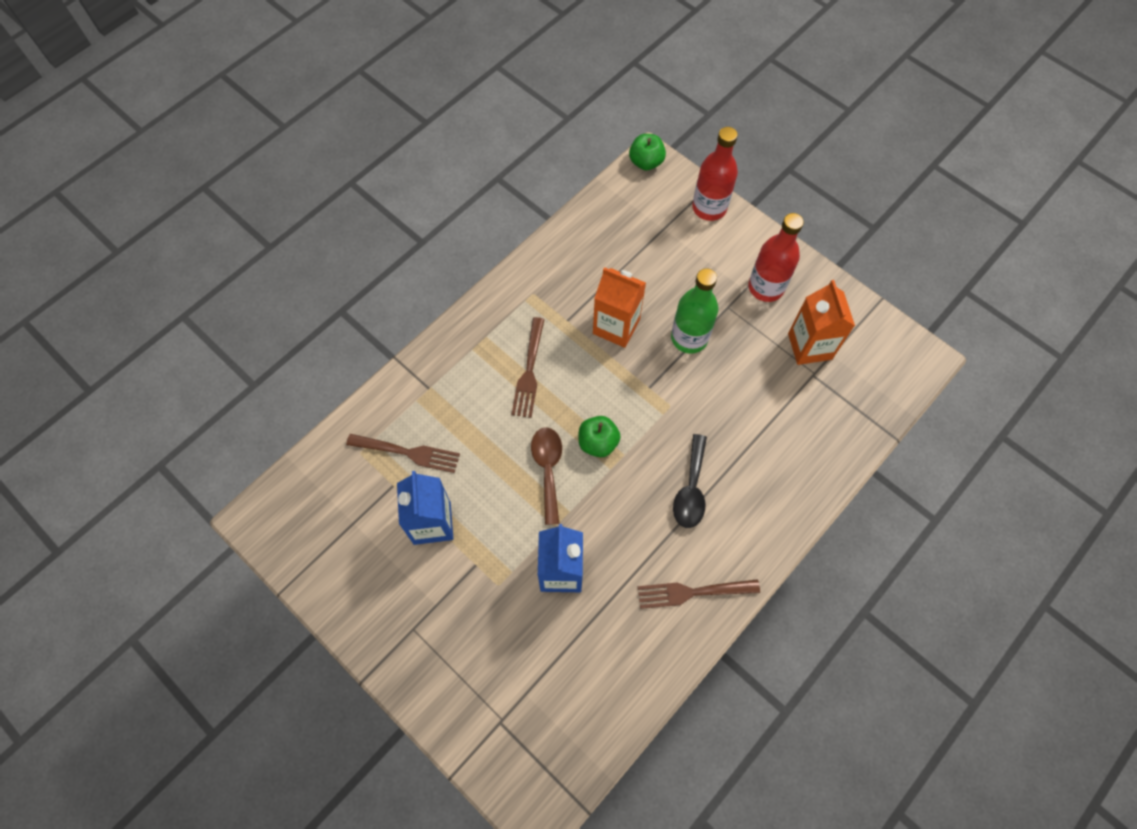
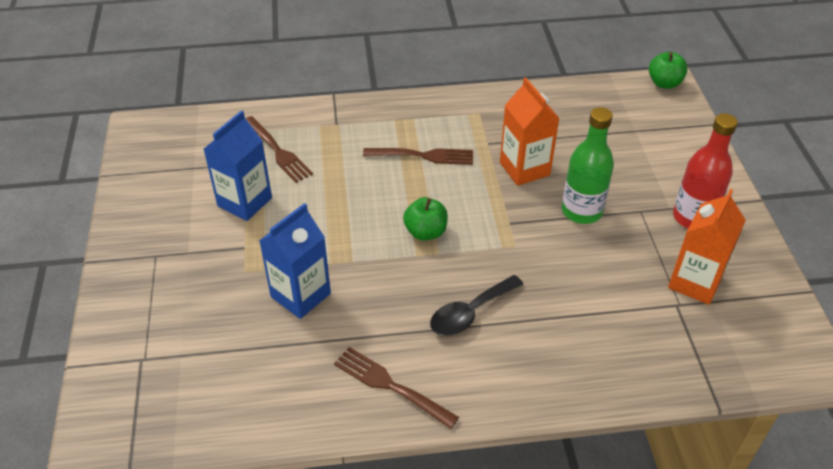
camera: 40 degrees right, 20 degrees down
brown fork [511,317,545,418] -> brown fork turned 135 degrees counterclockwise [363,148,473,165]
brown spoon [531,427,562,525] -> none
red bottle [692,127,738,221] -> none

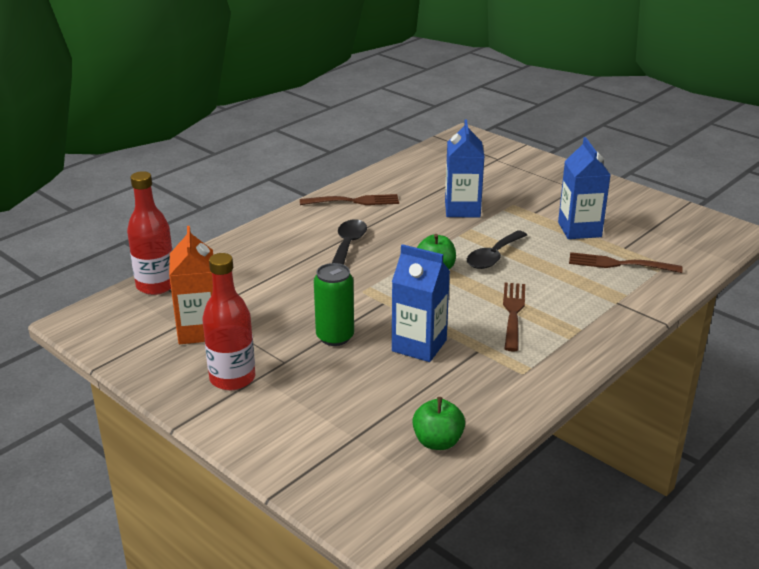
camera: 140 degrees right, 15 degrees down
brown fork [363,148,473,165] -> brown fork turned 135 degrees clockwise [503,283,525,352]
orange carton [500,78,560,186] -> blue carton [392,244,450,362]
green bottle [562,107,614,224] -> green can [314,263,354,346]
green apple [649,52,688,89] -> green apple moved to [412,397,465,450]
none -> red bottle [127,171,173,295]
none -> black spoon [467,230,527,269]

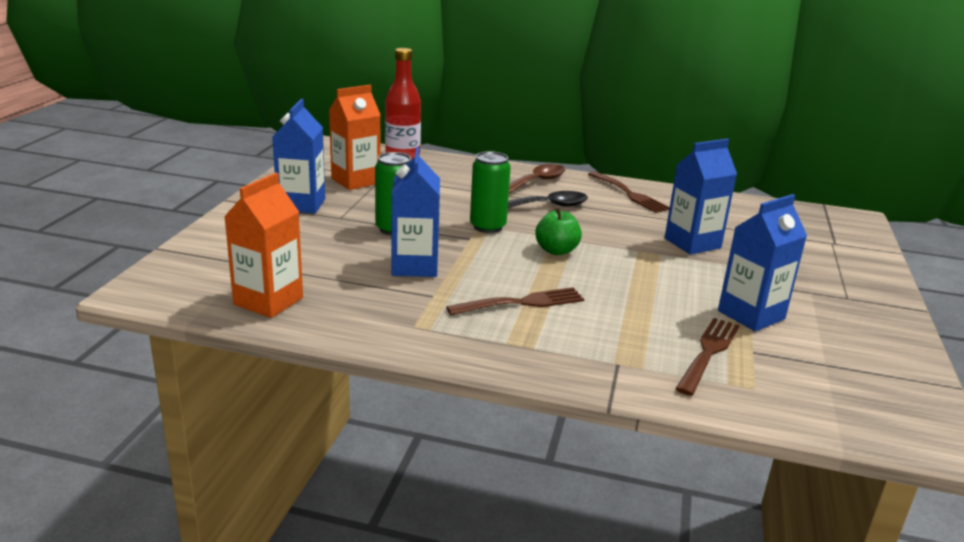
camera: 60 degrees right, 5 degrees down
red bottle [202,253,255,390] -> blue carton [272,99,325,214]
green apple [412,397,465,450] -> orange carton [224,173,303,318]
black spoon [467,230,527,269] -> none
brown fork [569,252,683,273] -> brown fork turned 45 degrees clockwise [675,318,740,396]
none -> green can [470,151,511,233]
none -> brown spoon [509,164,565,194]

